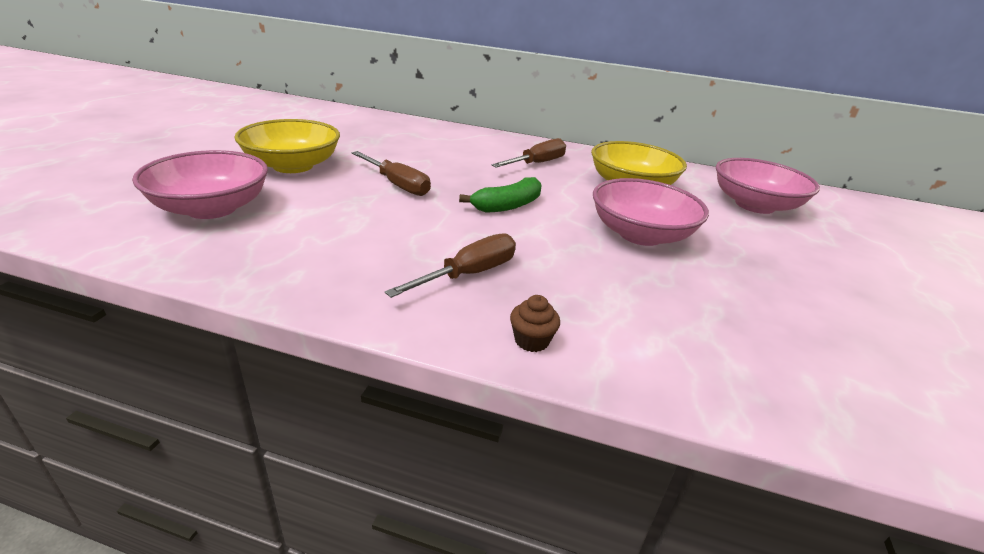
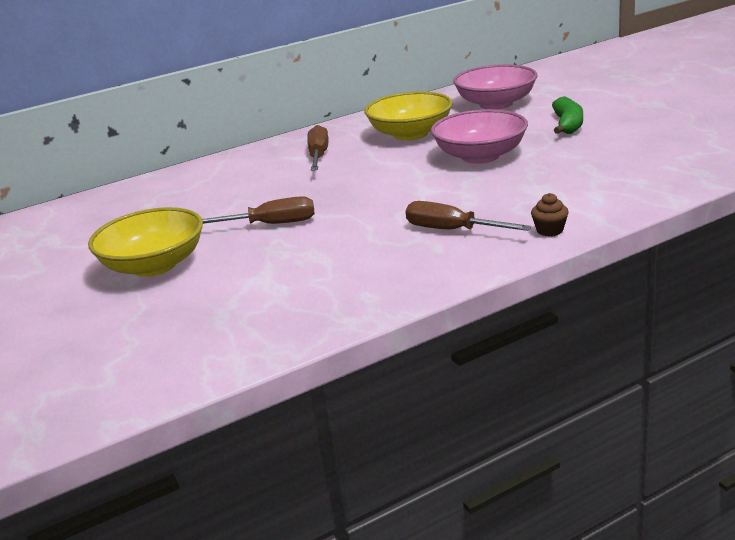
camera: 40 degrees left, 5 degrees down
pink bowl [132,150,268,219] -> none
brown screwdriver [385,233,516,298] -> brown screwdriver turned 60 degrees counterclockwise [406,201,531,231]
green banana [459,177,542,213] -> green banana moved to [552,96,583,134]

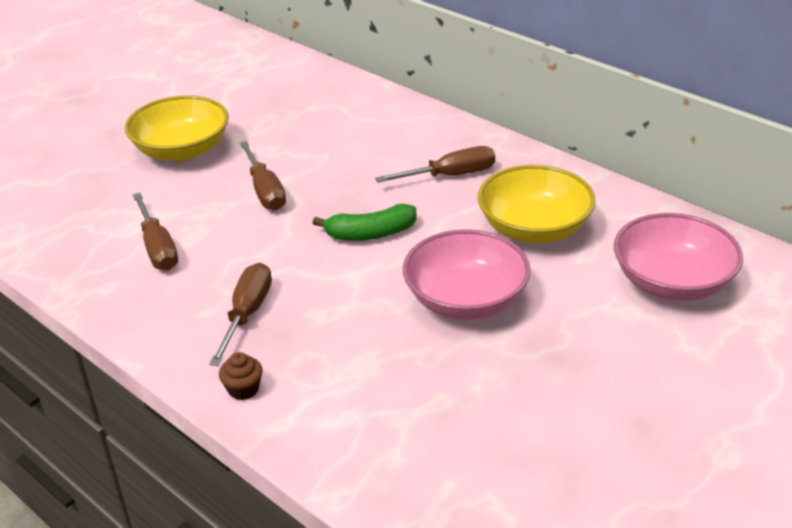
camera: 70 degrees right, 10 degrees up
green banana [552,96,583,134] -> green banana moved to [313,204,416,241]
none -> brown screwdriver [133,193,178,271]

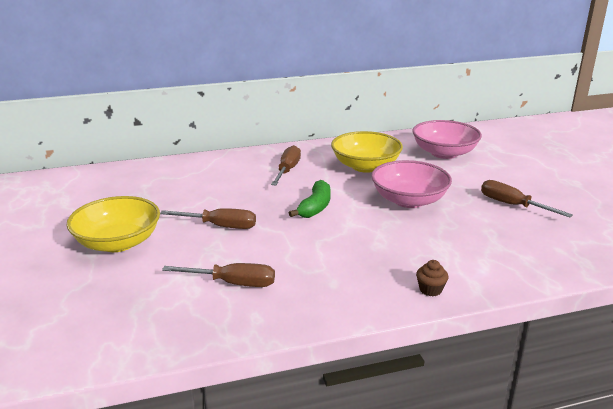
camera: 60 degrees left, 10 degrees down
brown screwdriver [209,263,272,366] -> brown screwdriver moved to [481,180,573,217]

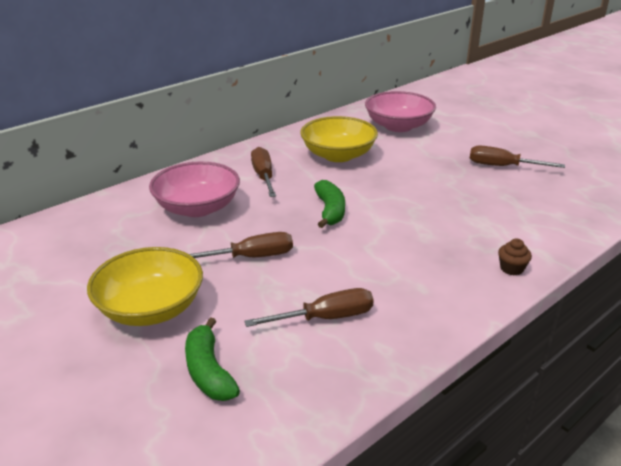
camera: 25 degrees left, 5 degrees up
pink bowl [371,160,452,208] -> pink bowl moved to [149,161,240,217]
none -> green banana [185,317,240,401]

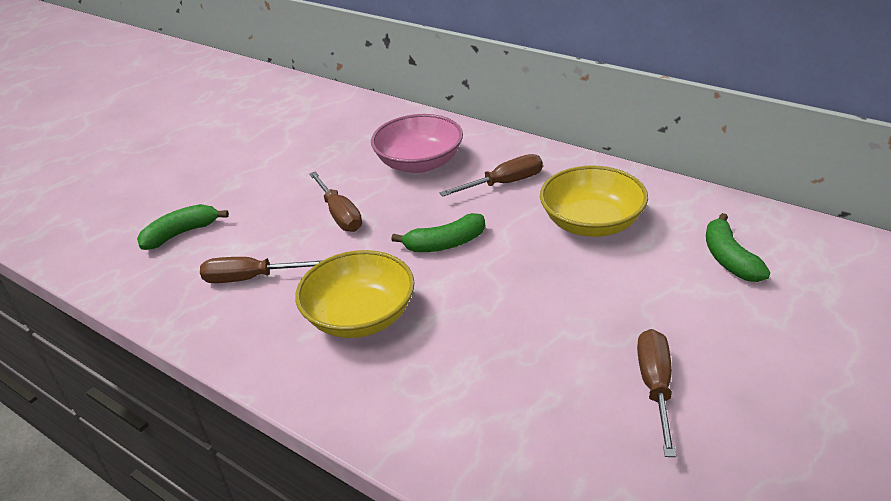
camera: 80 degrees right, 5 degrees up
yellow bowl [87,247,203,326] -> yellow bowl moved to [295,250,415,338]
brown screwdriver [244,288,374,327] -> brown screwdriver turned 120 degrees clockwise [200,257,323,283]
pink bowl [365,91,436,132] -> green banana [706,213,770,282]
brown cupcake [498,238,532,275] -> none

